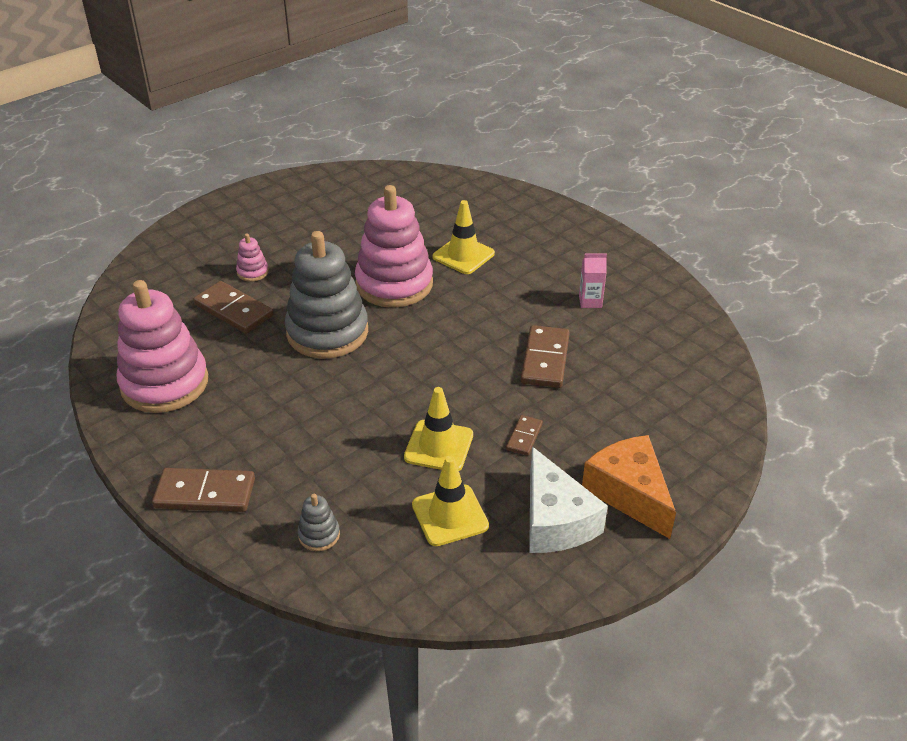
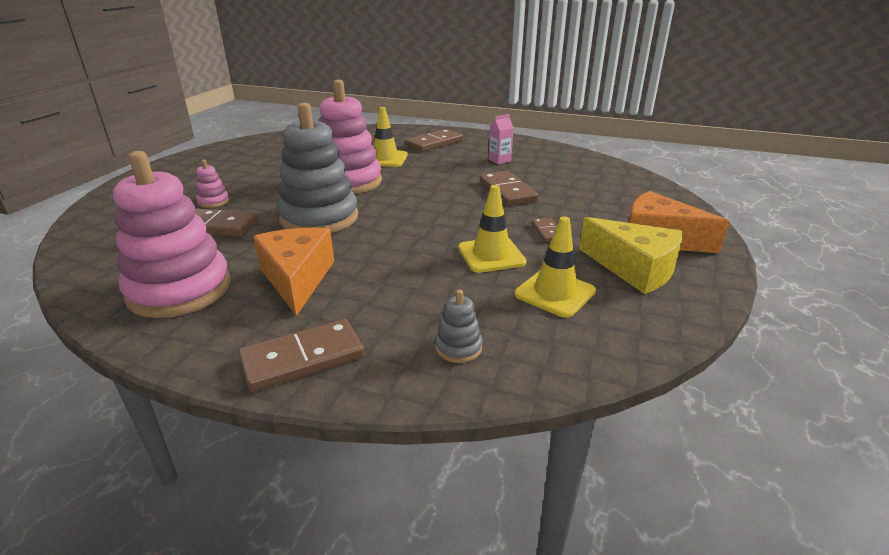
camera: 30 degrees left, 10 degrees down
white cheese [529,447,608,553] -> yellow cheese [579,217,684,294]
none -> orange cheese [253,228,334,316]
none -> brown domino [405,129,463,152]

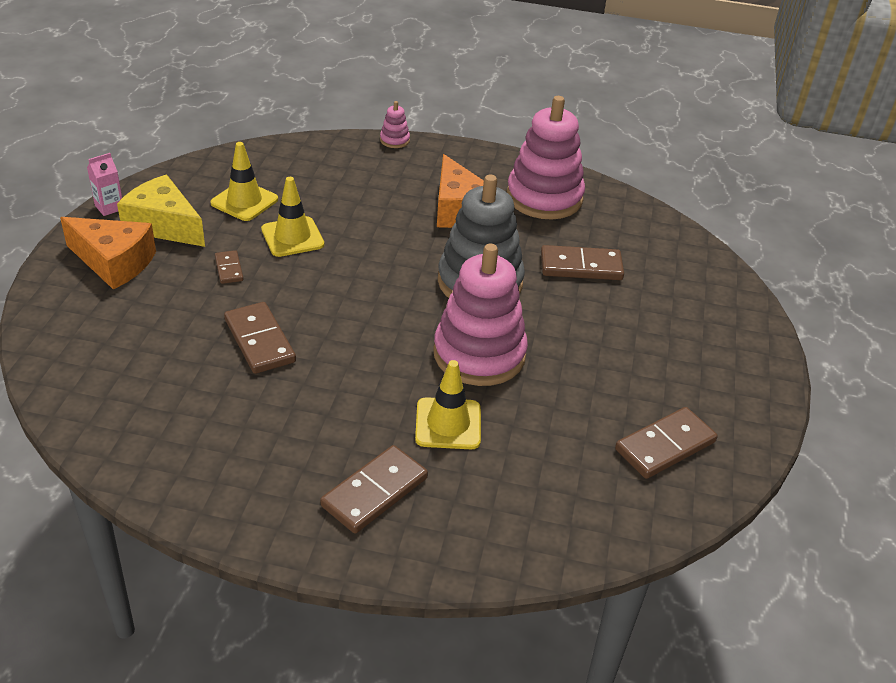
camera: 170 degrees right, 10 degrees up
pink stacking toy [196,159,229,208] -> pink stacking toy moved to [380,101,410,148]
brown domino [238,319,364,392] -> brown domino moved to [615,407,718,479]
grey stacking toy [435,290,482,363] -> none
pink carton [489,114,514,164] -> pink carton moved to [87,153,122,216]

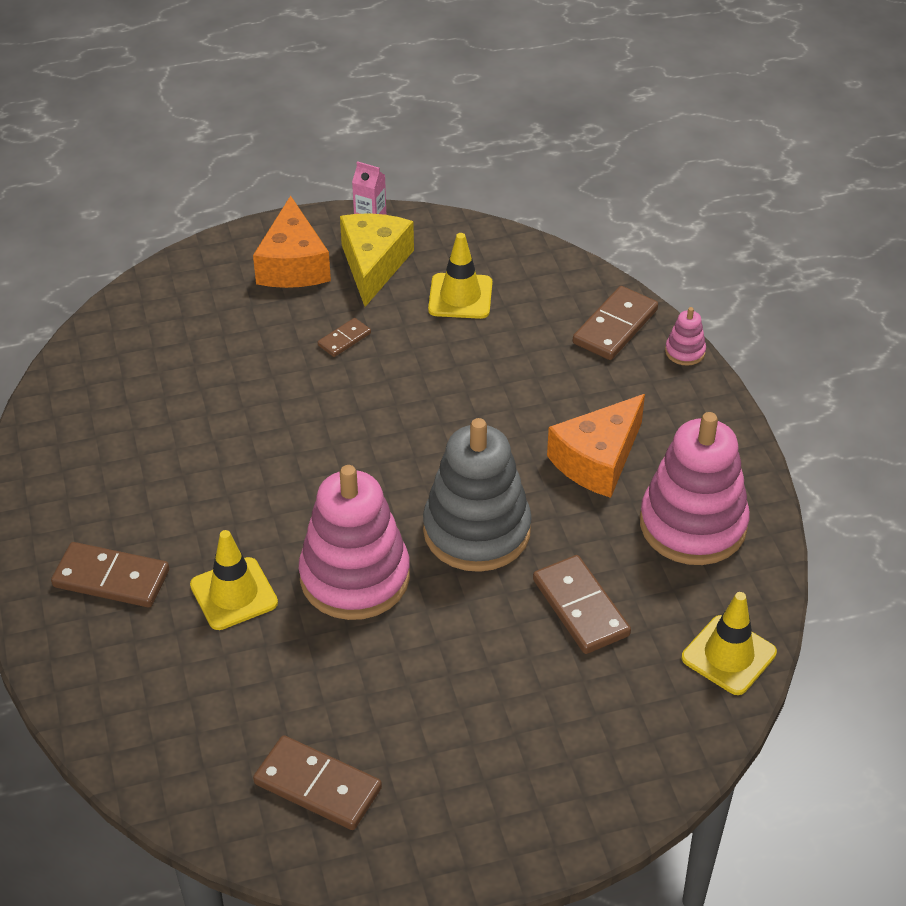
camera: 65 degrees right, 5 degrees up
brown domino [224,302,296,374] -> brown domino moved to [573,286,658,360]
yellow traffic cone [261,177,324,257] -> yellow traffic cone moved to [682,592,777,695]

